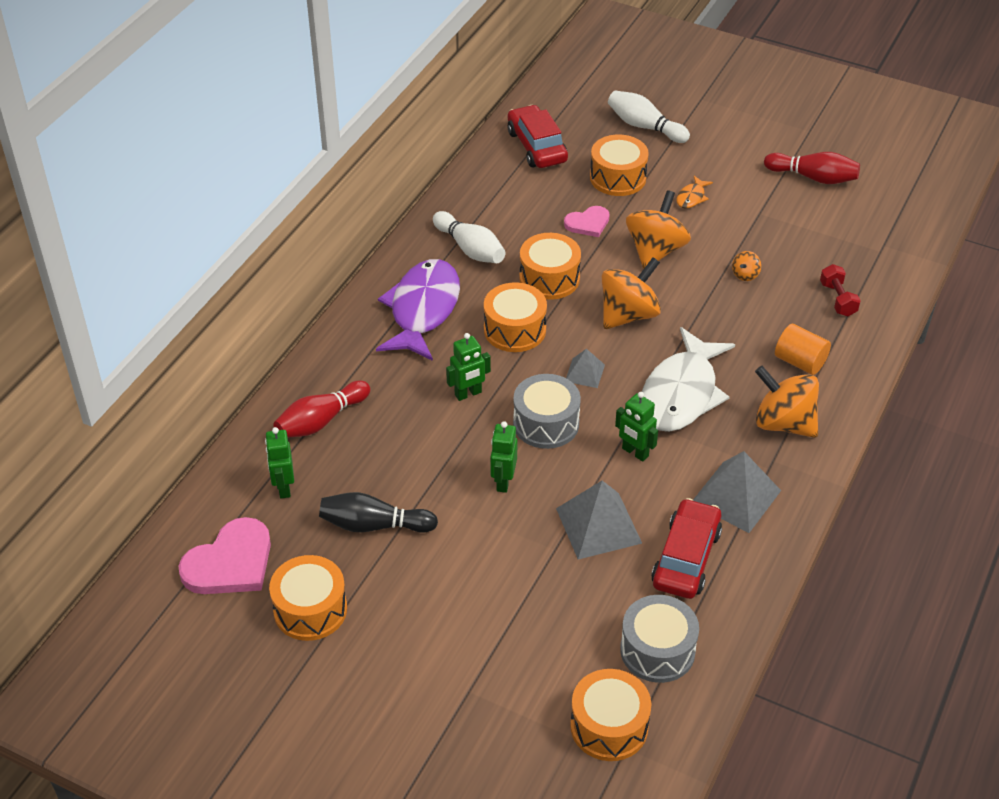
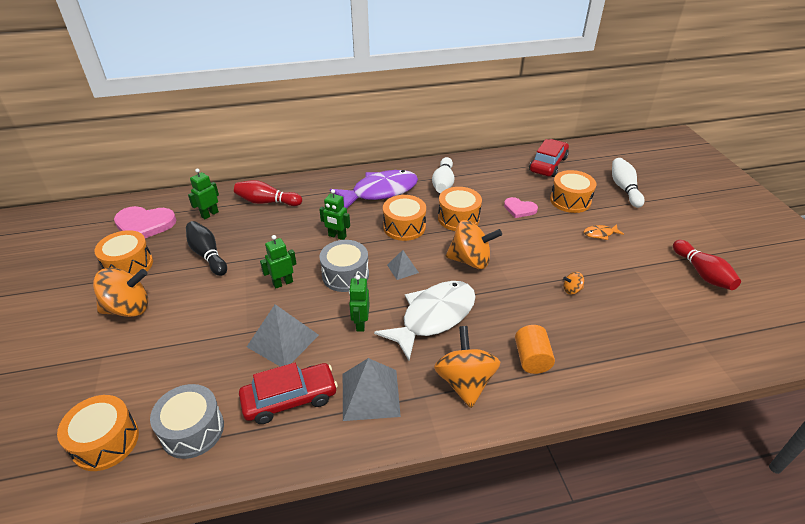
camera: 50 degrees right, 5 degrees down
orange spinning top [626,190,691,268] -> orange spinning top moved to [93,267,148,317]
white fish [642,327,735,432] -> white fish turned 150 degrees clockwise [374,281,476,360]
red dumbbell [820,264,861,316] -> none

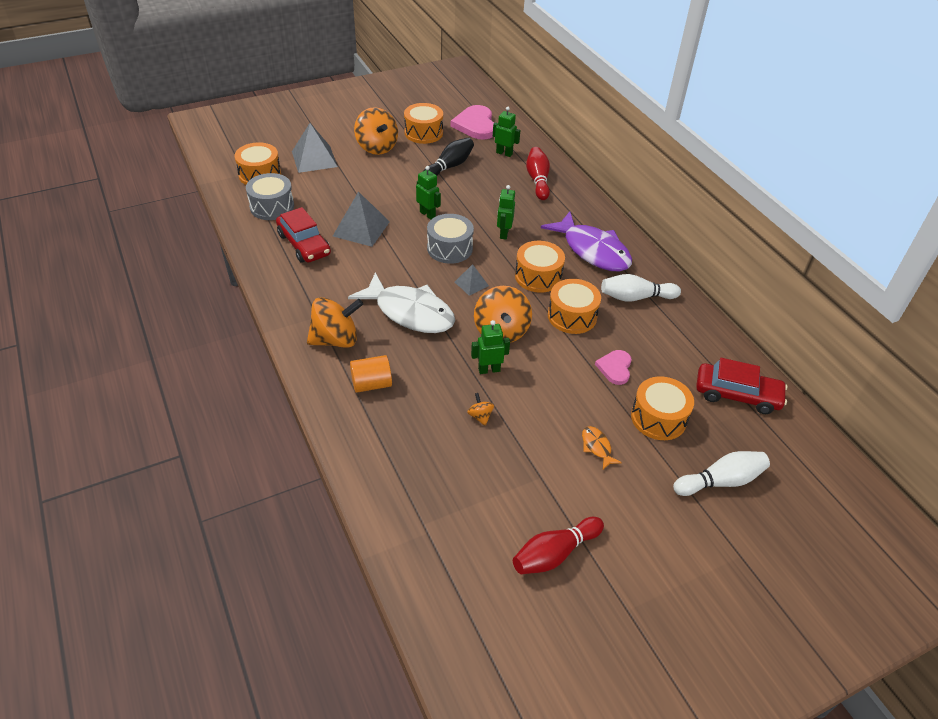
camera: 75 degrees right, 5 degrees up
grey pyramid [343,358,401,421] -> grey pyramid moved to [292,123,338,173]
green robot [349,275,370,332] -> green robot moved to [471,320,510,374]

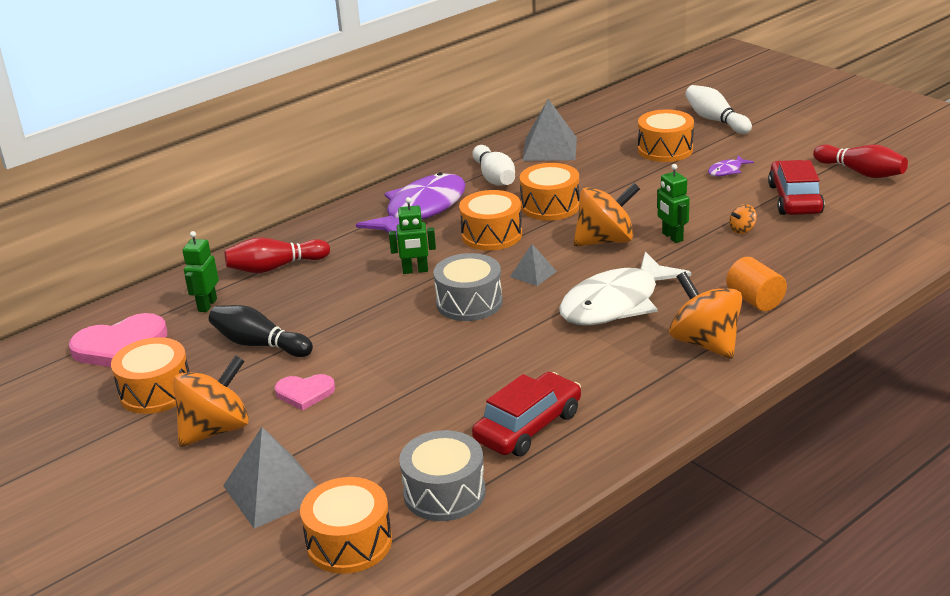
camera: 100 degrees left, 15 degrees down
grey pyramid [333,191,390,247] -> grey pyramid moved to [522,99,577,161]
white fish [348,272,455,333] -> white fish turned 150 degrees counterclockwise [559,252,691,325]
green robot [416,166,441,220] -> none
orange fish [582,426,622,469] -> purple fish [708,155,754,176]
pink heart [595,350,632,385] -> pink heart moved to [275,374,335,410]
red car [696,358,787,414] -> red car moved to [768,160,825,215]

